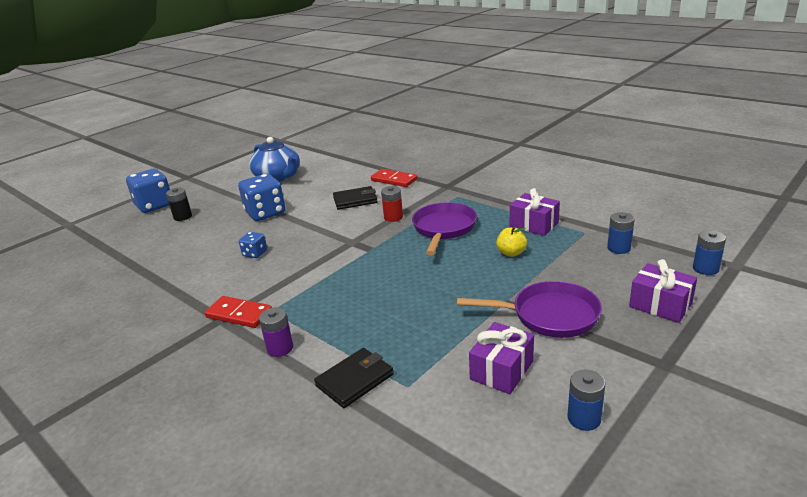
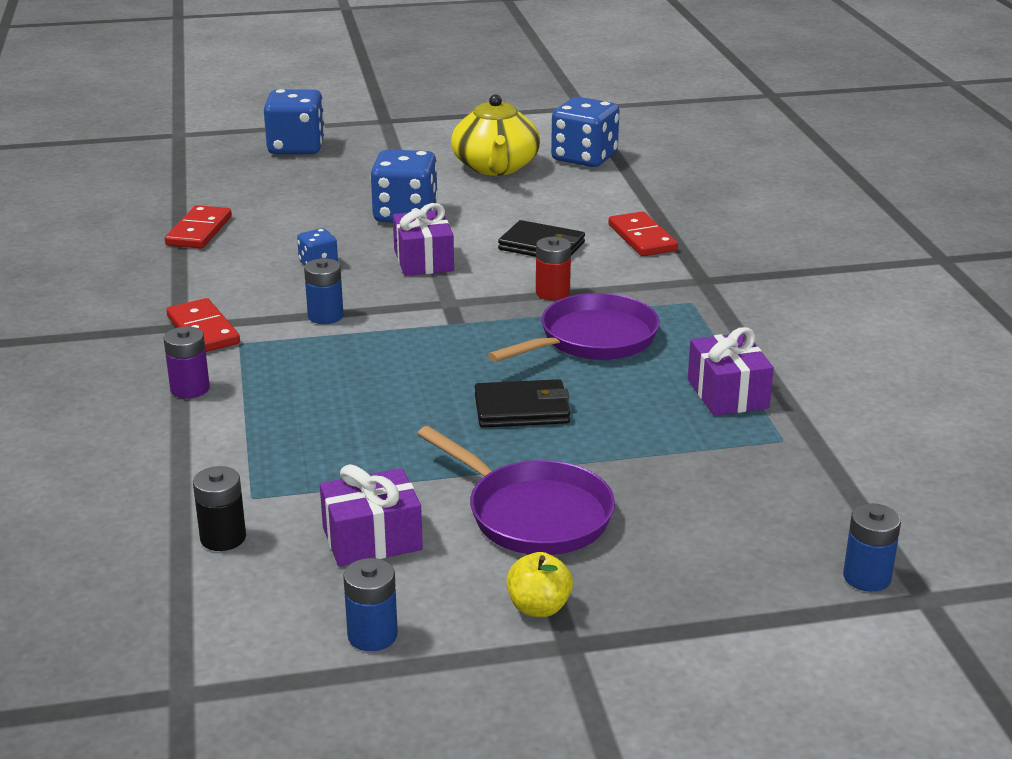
camera: 35 degrees right, 0 degrees up
black battery [166,188,192,221] -> black battery moved to [193,466,246,551]
blue teapot [249,137,300,182] -> yellow teapot [451,94,540,176]
black wallet [314,348,394,408] -> black wallet moved to [475,379,570,428]
yellow apple [496,227,527,257] -> yellow apple moved to [506,552,573,617]
blue battery [607,212,635,254] -> blue battery moved to [304,258,343,324]
purple gift [629,259,697,323] -> purple gift moved to [393,203,454,276]
none -> red domino [165,205,232,249]
none -> blue dice [551,97,620,167]

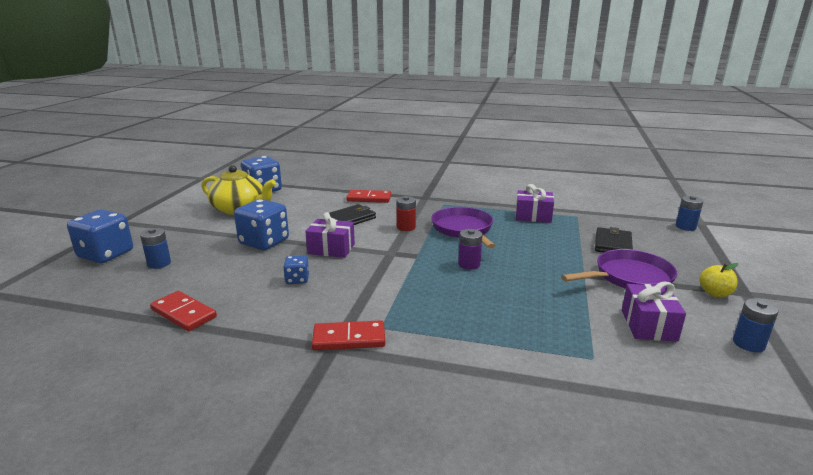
camera: 65 degrees left, 5 degrees down
purple battery [164,326,210,399] -> purple battery moved to [458,229,482,270]
black battery [193,466,246,551] -> none
blue battery [304,258,343,324] -> blue battery moved to [140,228,171,269]
black wallet [475,379,570,428] -> black wallet moved to [595,227,633,253]

